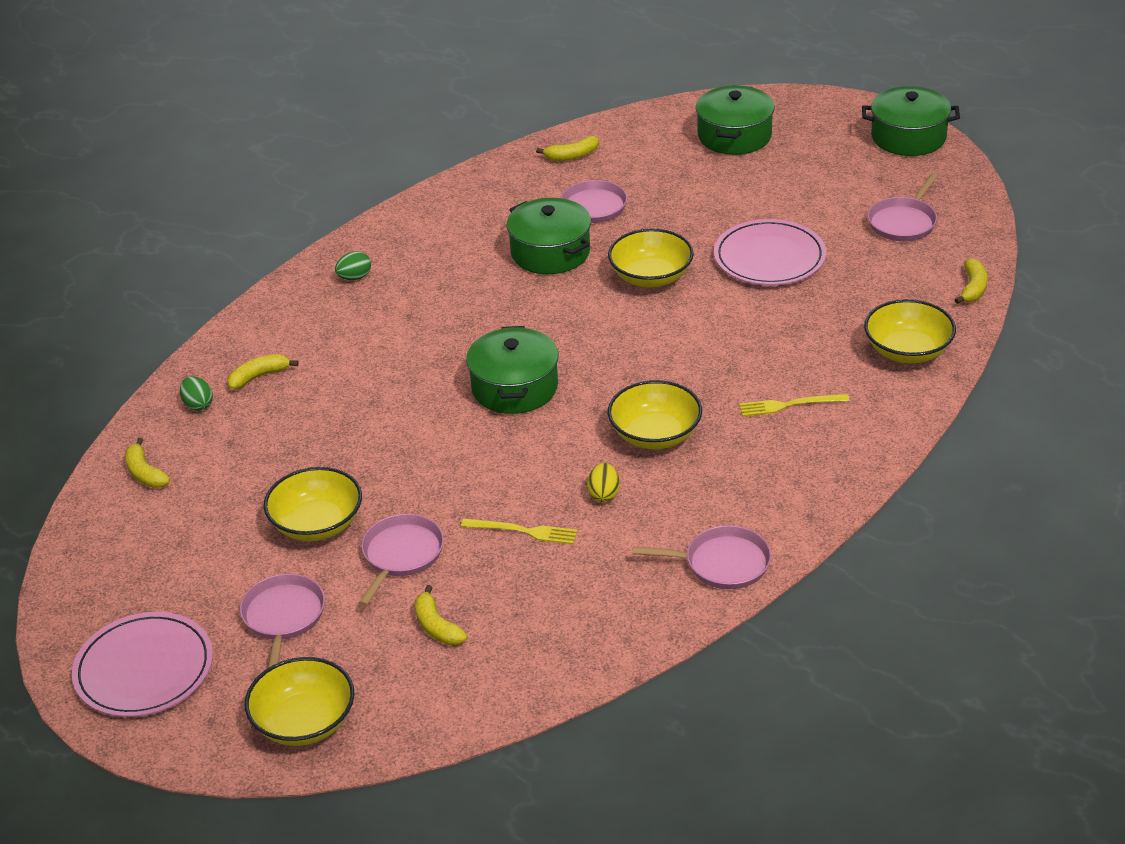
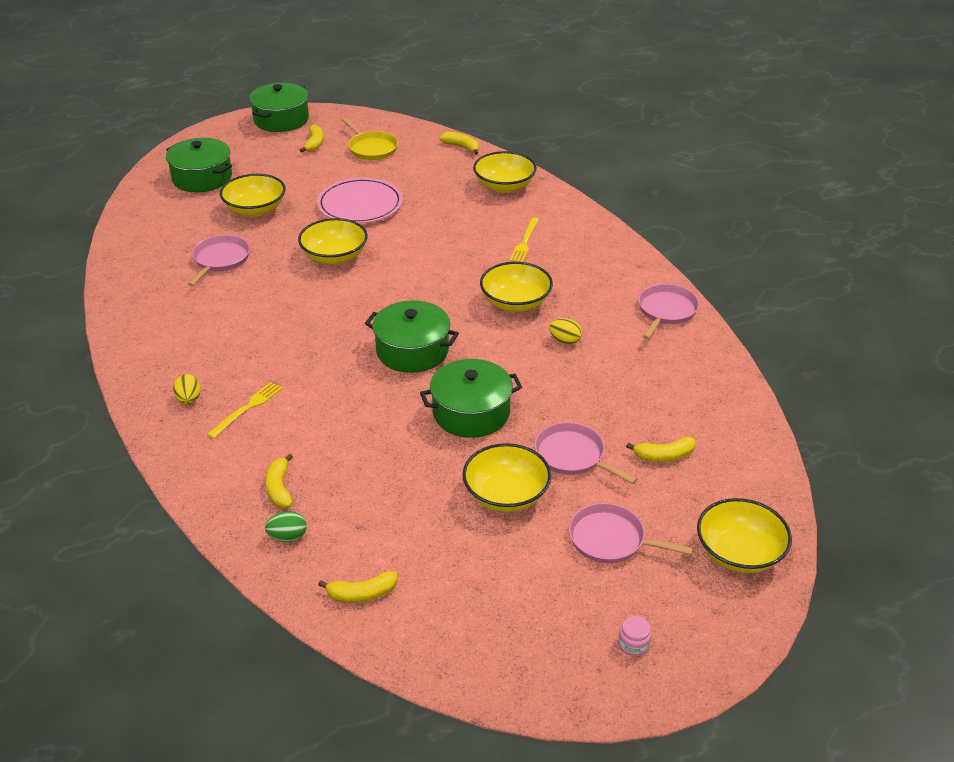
camera: 70 degrees left, 0 degrees up
pink plate [72,612,213,717] -> pink jar [618,616,652,656]
green egg [335,251,371,280] -> yellow egg [173,374,201,404]
yellow fork [461,518,577,544] -> yellow fork moved to [207,382,283,439]
green pot [507,198,591,274] -> green pot moved to [420,359,522,438]
yellow banana [536,136,599,161] -> yellow banana moved to [300,125,324,152]
pink pan [868,173,938,241] -> yellow pan [341,117,398,160]
none -> yellow bowl [220,174,286,217]

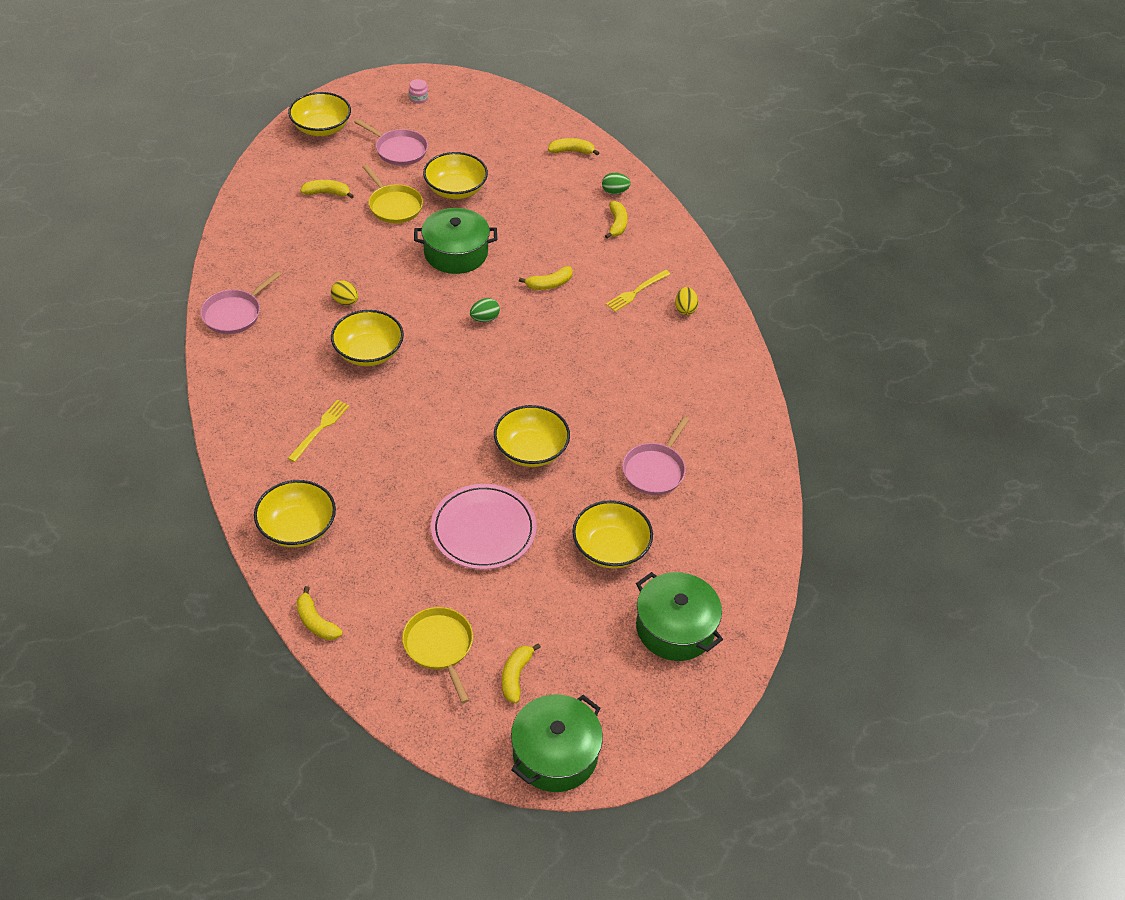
camera: 170 degrees left, 10 degrees up
green pot [365,300,459,373] -> green egg [470,298,500,322]
pink pan [534,422,637,484] -> yellow pan [363,164,423,223]
none -> yellow banana [519,266,573,290]

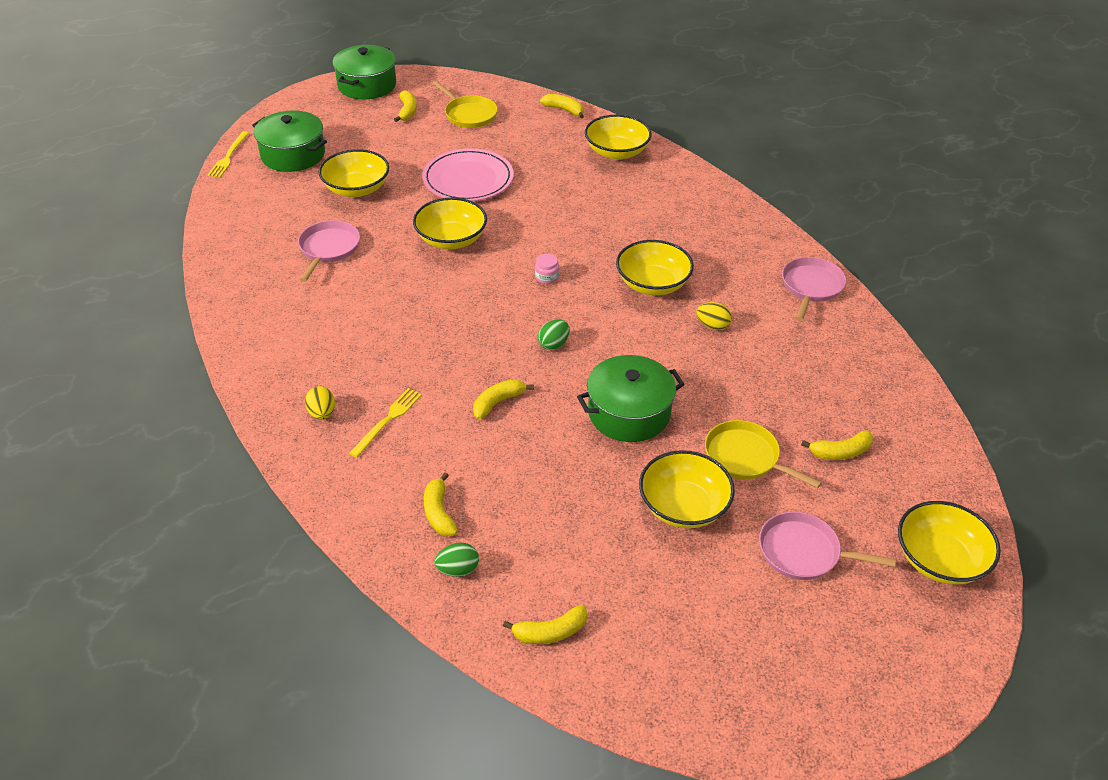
camera: 165 degrees right, 5 degrees down
yellow fork [288,400,349,462] -> yellow fork moved to [208,131,249,177]
pink jar [409,79,428,103] -> pink jar moved to [535,254,559,284]

